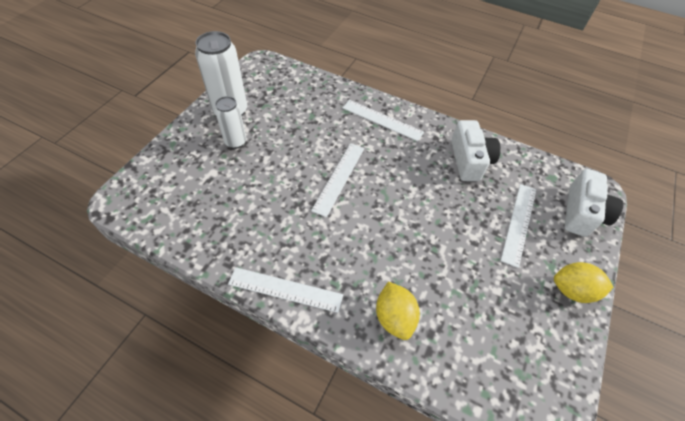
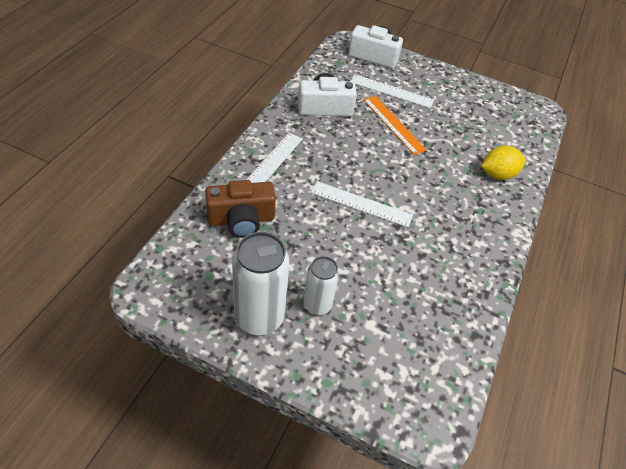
camera: 95 degrees left, 5 degrees down
white ruler [228,267,343,313] -> none
yellow lemon [554,262,614,303] -> none
none -> brown camera [205,180,276,238]
none -> orange ruler [363,96,427,155]

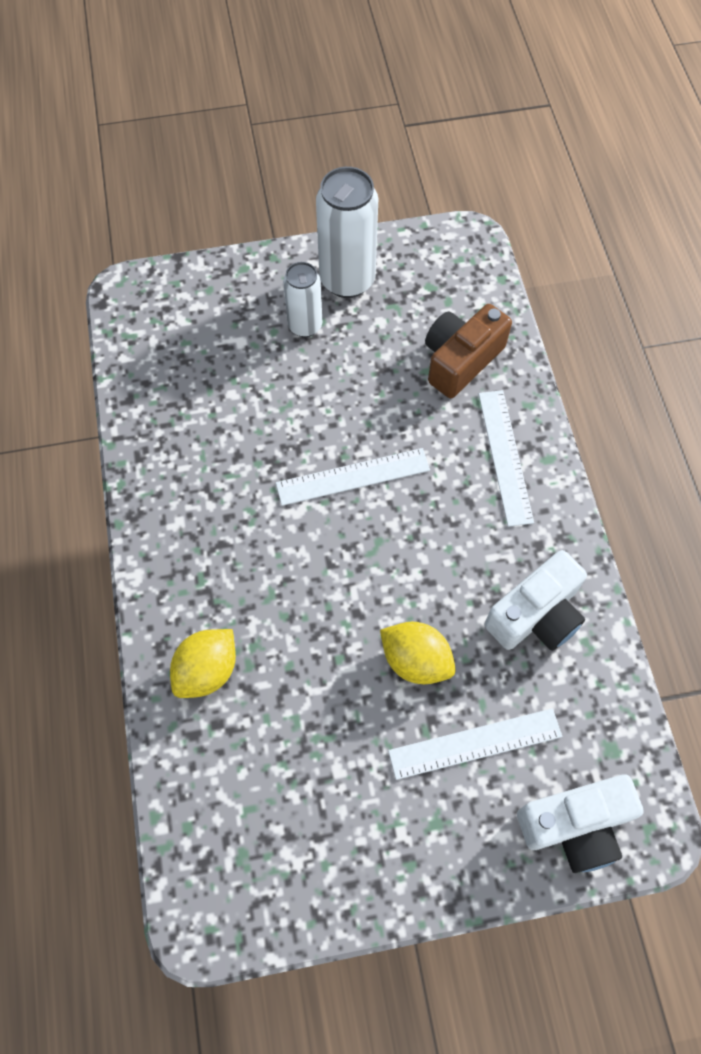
camera: 150 degrees right, 15 degrees up
orange ruler [363,96,427,155] -> yellow lemon [380,622,456,684]

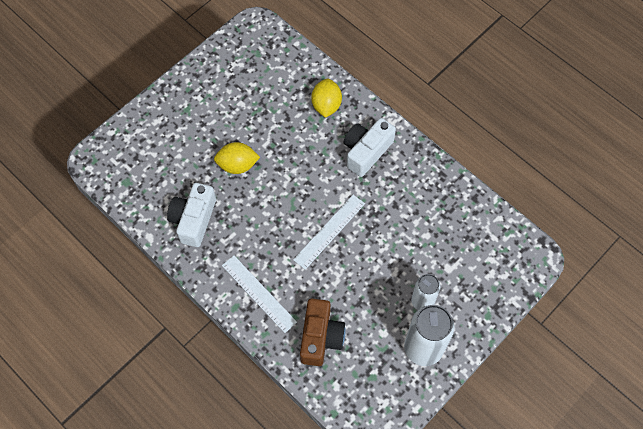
camera: 145 degrees right, 0 degrees up
white ruler [388,708,562,780] -> none
white camera [517,775,644,873] -> white camera moved to [344,118,396,177]

